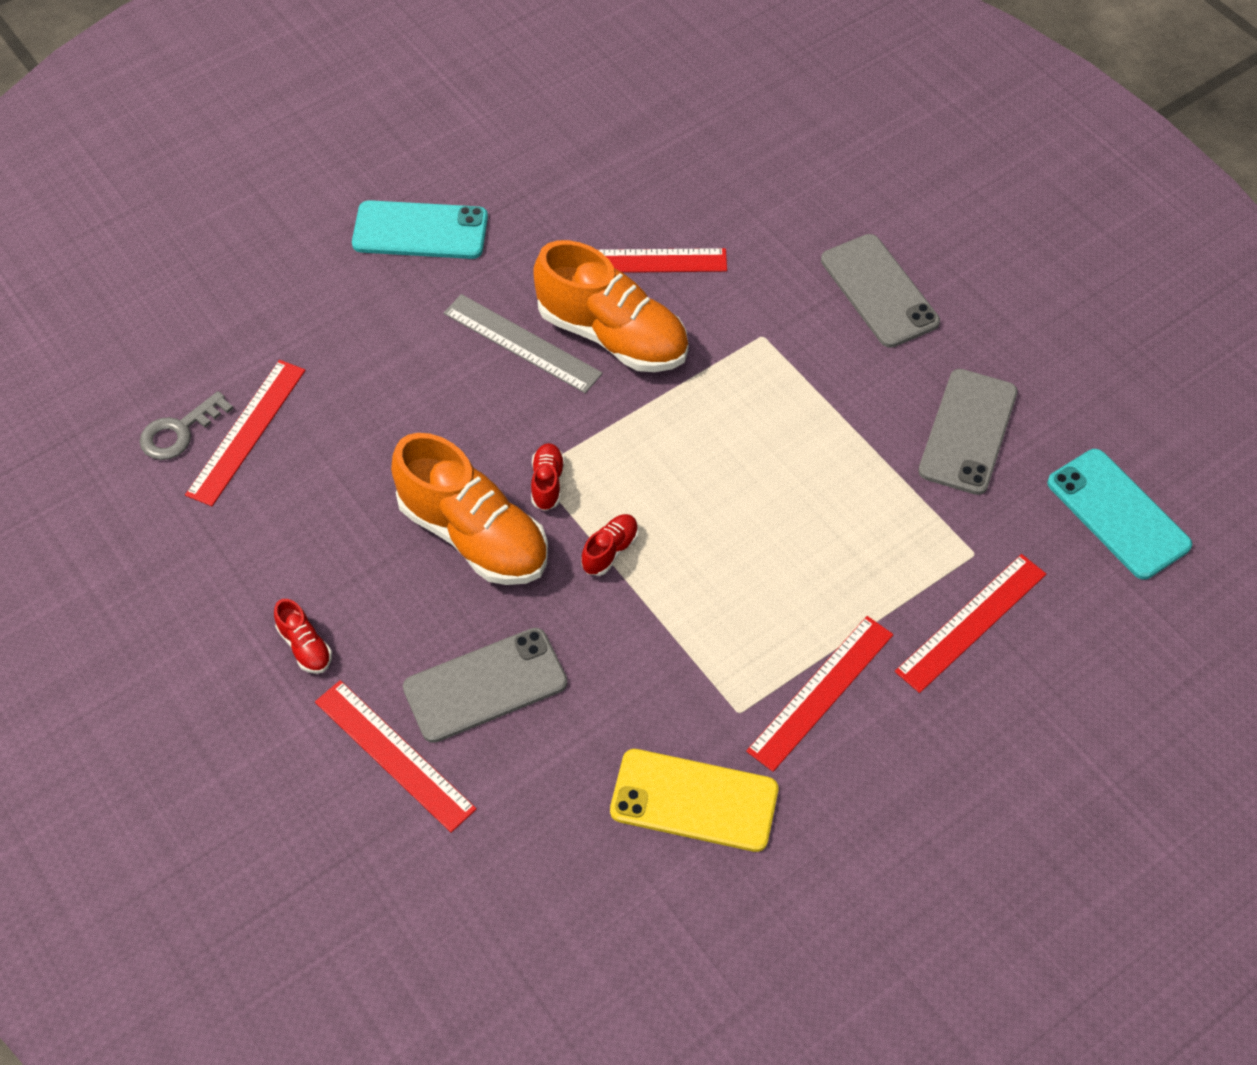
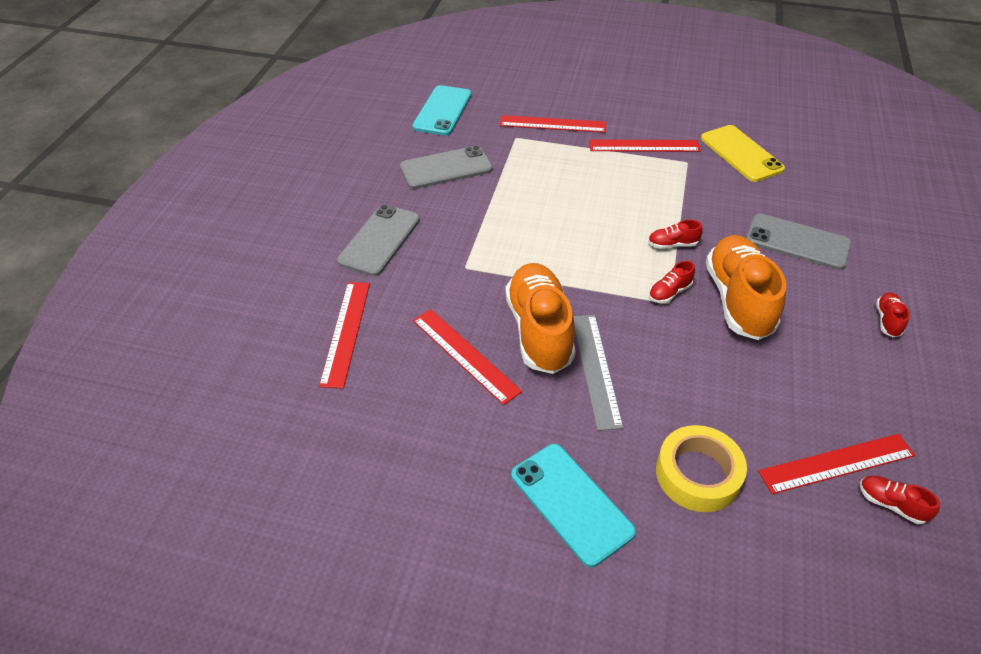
camera: 130 degrees left, 10 degrees down
grey key [139,391,233,460] -> red shoe [860,476,940,524]
red ruler [315,680,477,833] -> red ruler moved to [319,282,370,389]
none -> yellow tape [656,425,747,512]

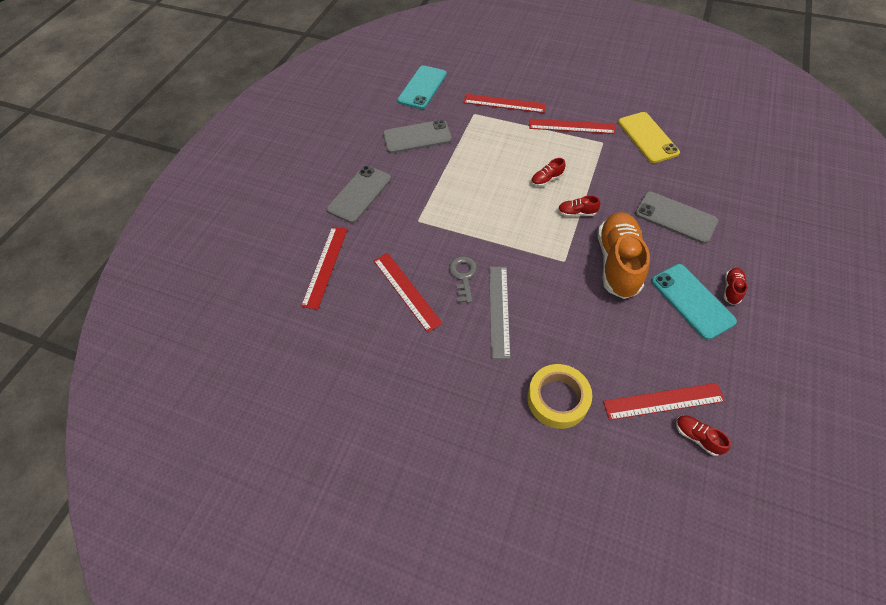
camera: 10 degrees right, 10 degrees up
orange shoe [505,263,576,374] -> grey key [449,256,477,303]
turquoise phone [511,444,636,567] -> turquoise phone moved to [651,264,737,340]
red shoe [649,261,695,303] -> red shoe moved to [531,158,565,187]

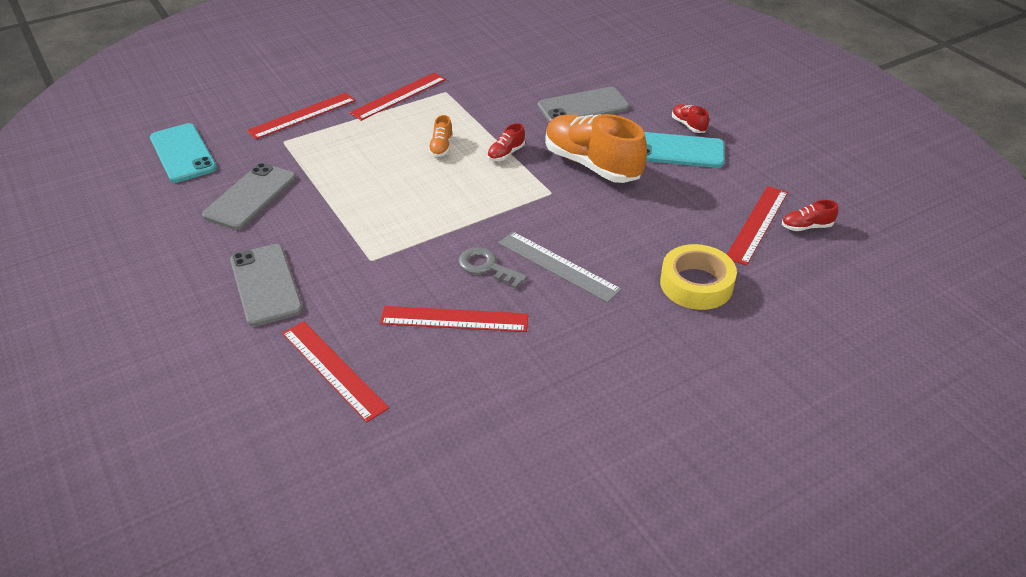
camera: 55 degrees left, 15 degrees down
red shoe [531,158,565,187] -> orange shoe [428,115,453,157]
yellow phone [618,112,680,163] -> none

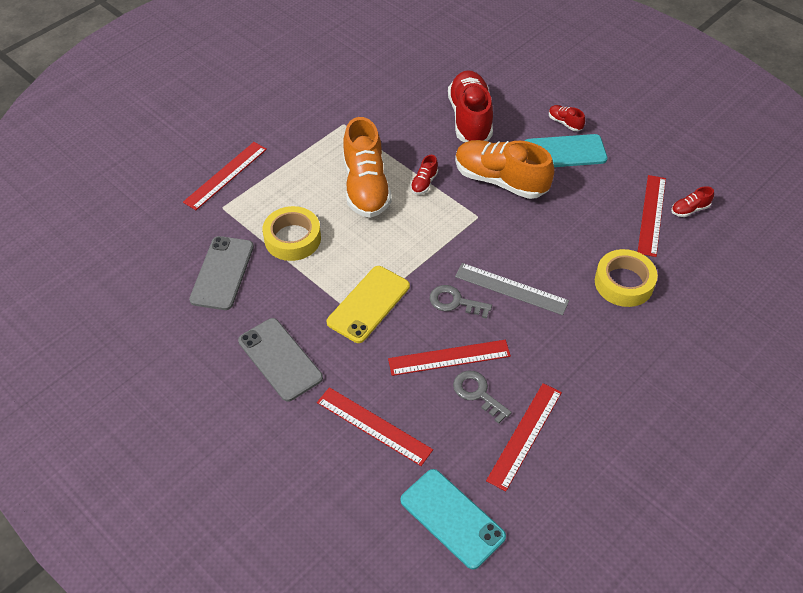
camera: 15 degrees left, 10 degrees up
turquoise phone [150,123,217,183] -> turquoise phone moved to [400,469,506,570]
red ruler [349,72,446,121] -> red ruler moved to [486,383,562,491]
orange shoe [428,115,453,157] -> orange shoe [343,117,392,218], size x2.35
grey phone [538,87,630,123] -> red shoe [448,70,493,142]
none -> yellow tape [263,206,321,261]
none -> yellow phone [327,266,410,343]
none -> grey key [453,371,512,424]

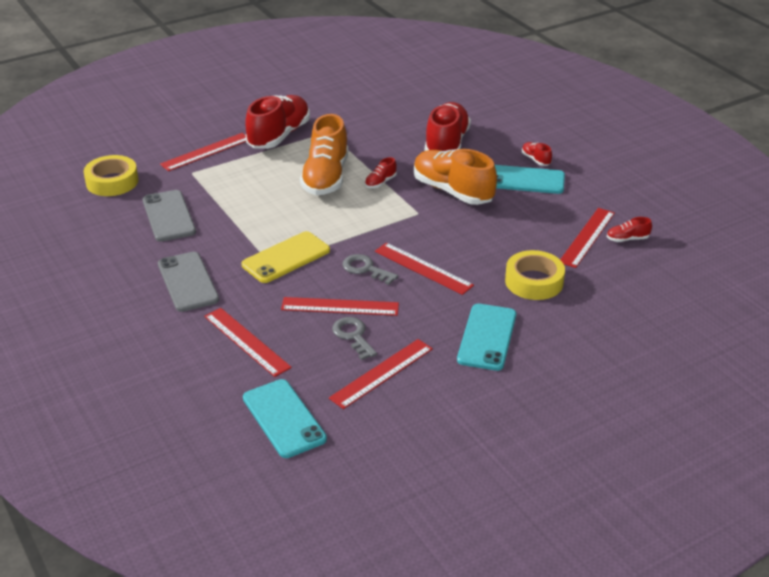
camera: 15 degrees right, 15 degrees down
grey phone [189,236,254,310] -> grey phone turned 45 degrees counterclockwise [143,190,196,242]
yellow tape [263,206,321,261] -> yellow tape moved to [84,155,138,196]
grey ruler [455,263,569,315] -> red ruler [375,243,474,295]
none -> red shoe [245,95,310,149]
none -> turquoise phone [457,304,516,371]

